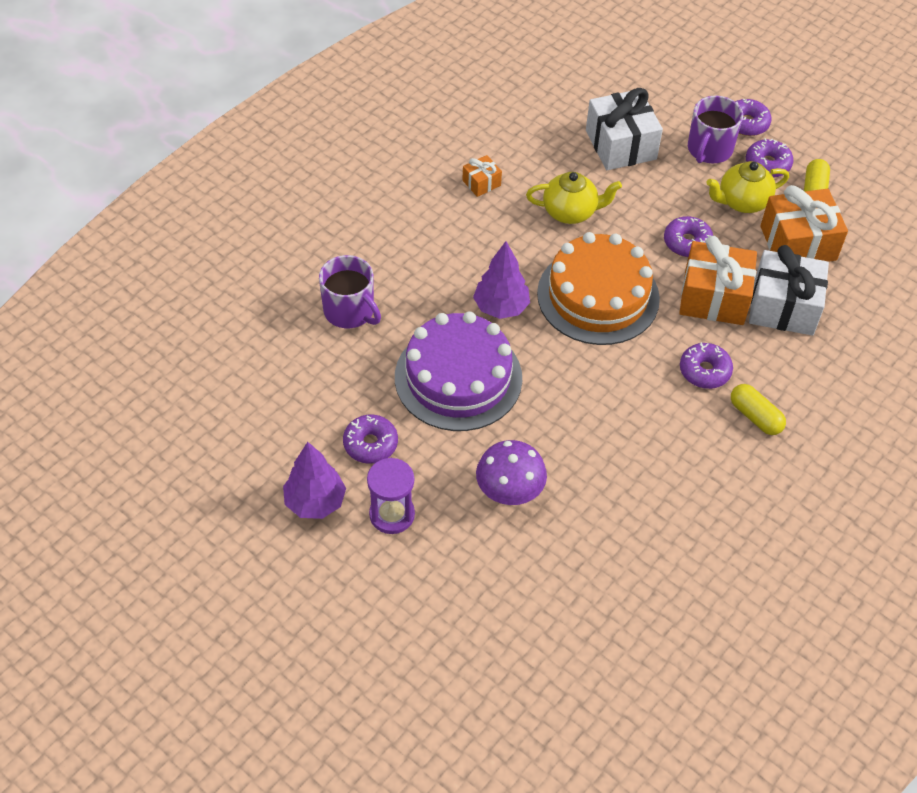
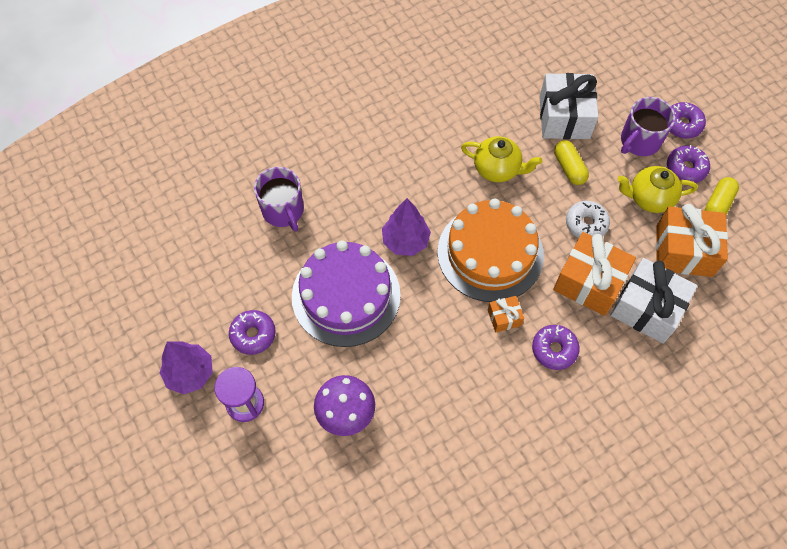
camera: 20 degrees right, 10 degrees up
orange gift [462,155,502,197] -> orange gift moved to [488,296,524,333]
purple donut [664,216,713,257] -> white donut [566,201,610,238]
yellow capsule [731,384,786,435] -> yellow capsule moved to [554,140,589,185]

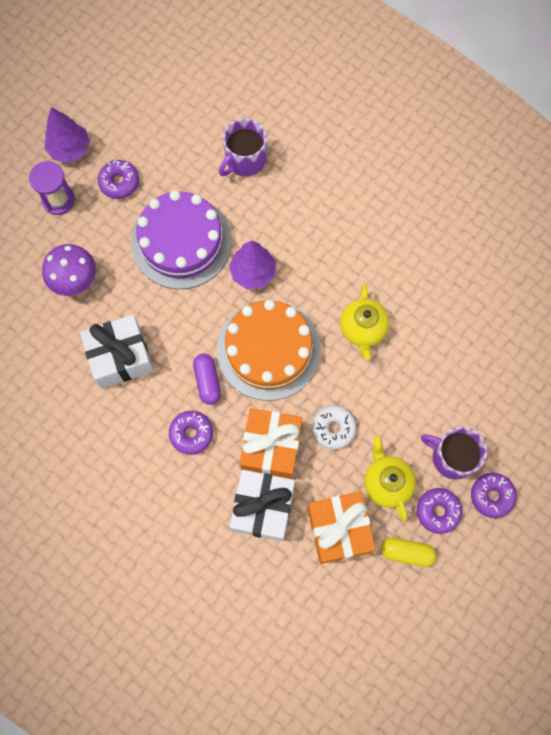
camera: 70 degrees right, 10 degrees up
orange gift [488,296,524,333] -> purple capsule [193,354,221,405]
white gift [540,73,599,139] -> white gift moved to [80,315,154,389]
yellow capsule [554,140,589,185] -> none

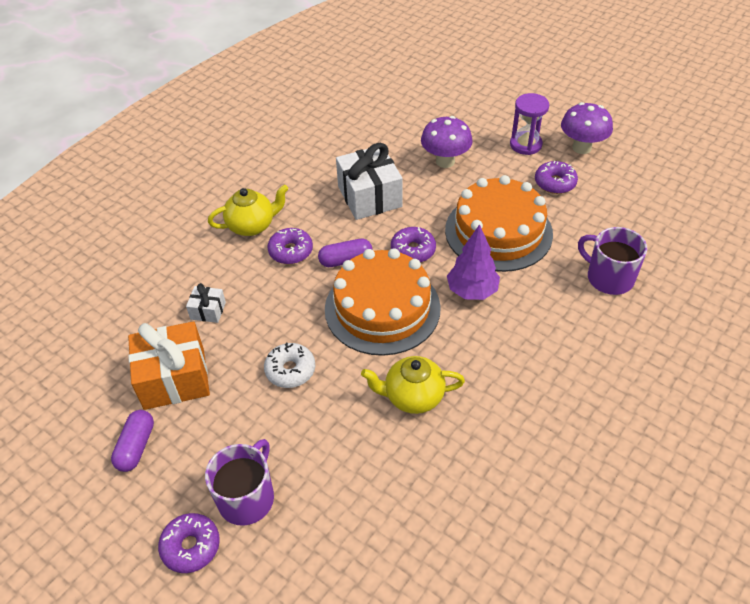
camera: 90 degrees right, 25 degrees down
purple tree [45,107,90,163] -> purple mushroom [561,102,613,154]
purple cake [131,190,232,289] -> orange cake [445,175,553,272]
white gift [230,470,295,541] -> white gift [186,283,226,323], size x0.48
orange gift [240,408,302,479] -> none
yellow teapot [364,436,416,522] -> yellow teapot moved to [208,185,289,236]
yellow capsule [381,538,436,567] -> purple capsule [111,410,154,472]
purple donut [417,488,462,534] -> purple donut moved to [391,227,436,263]

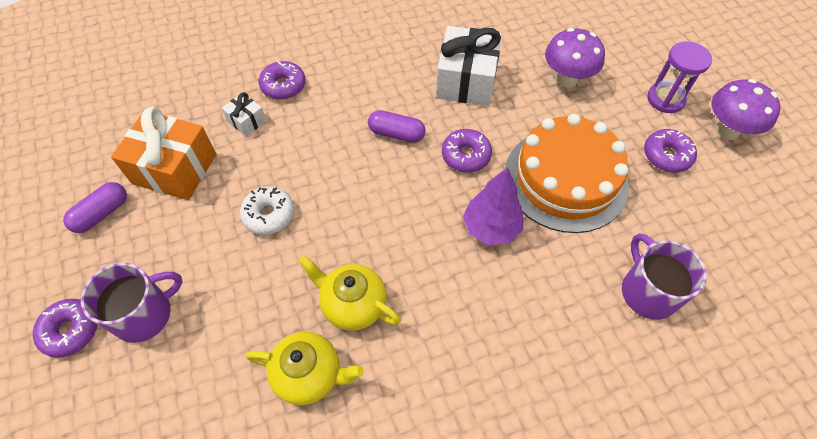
camera: 30 degrees right, 10 degrees up
yellow teapot [208,185,289,236] -> yellow teapot moved to [246,332,364,405]
purple donut [267,228,313,264] -> purple donut moved to [259,61,306,100]
orange cake [325,248,441,356] -> none

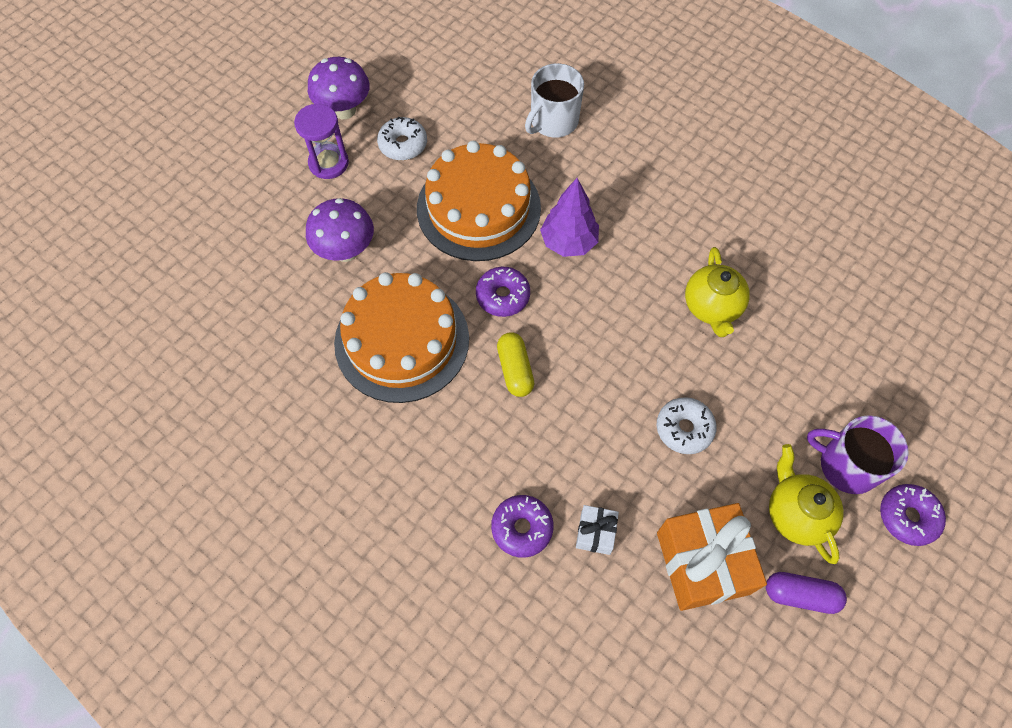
camera: 120 degrees left, 5 degrees up
yellow teapot [246,332,364,405] -> yellow teapot moved to [769,444,844,564]
purple capsule [368,110,426,143] -> yellow capsule [497,332,534,397]
white gift [436,26,502,106] -> orange cake [334,272,469,403]
purple mug [622,233,707,320] -> white mug [525,63,584,138]
purple donut [644,129,697,172] -> white donut [377,117,427,160]

